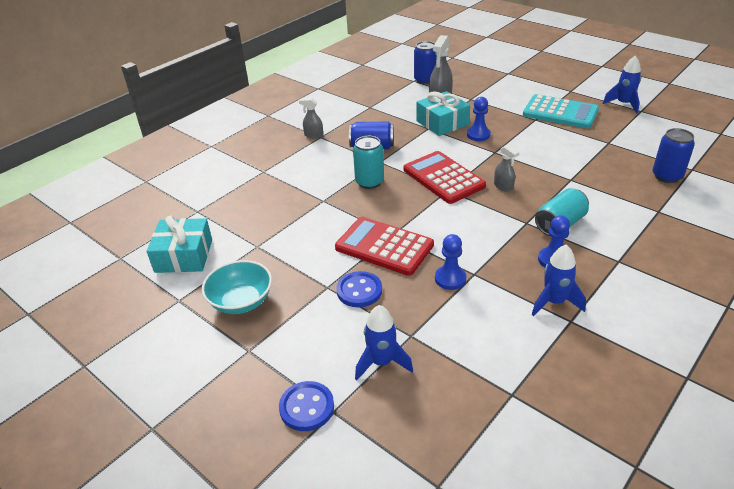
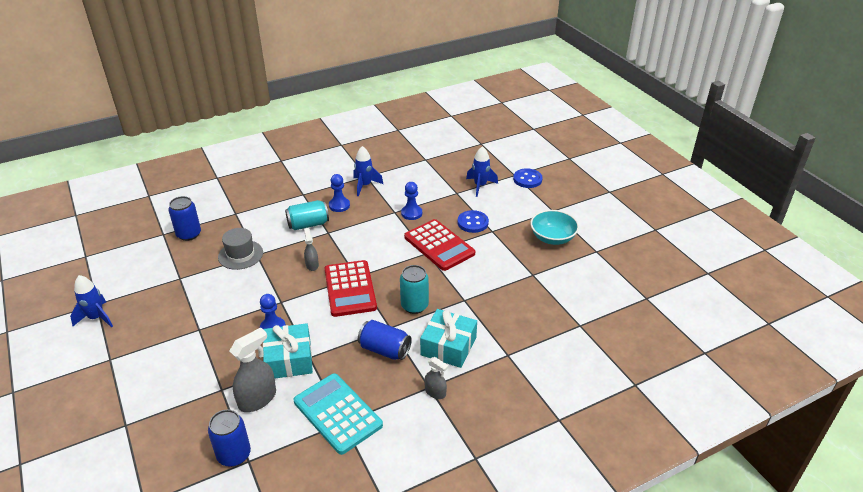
camera: 160 degrees left, 0 degrees up
turquoise gift [147,216,212,273] -> turquoise gift moved to [420,309,477,368]
turquoise calculator [523,94,599,128] -> turquoise calculator moved to [294,373,383,455]
none -> grey hat [218,228,263,270]

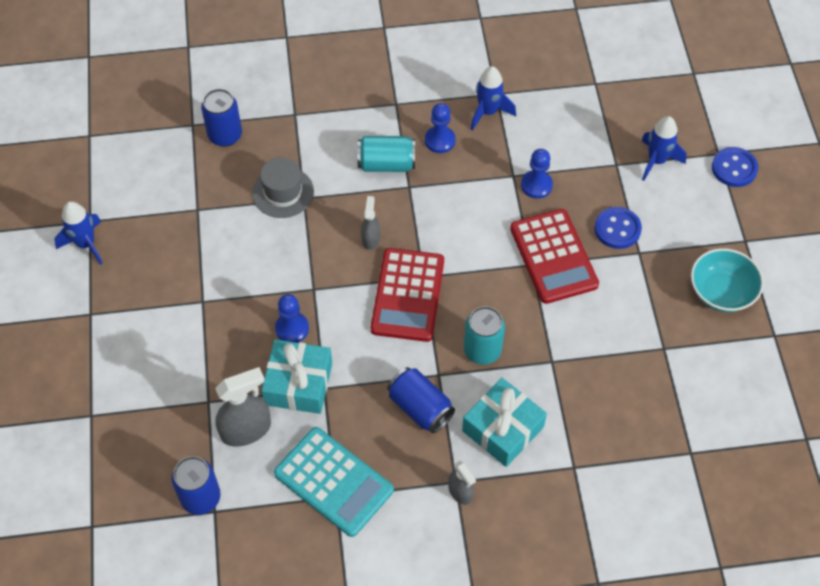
camera: 20 degrees right, 20 degrees up
turquoise calculator [294,373,383,455] -> turquoise calculator turned 150 degrees clockwise [274,427,394,537]

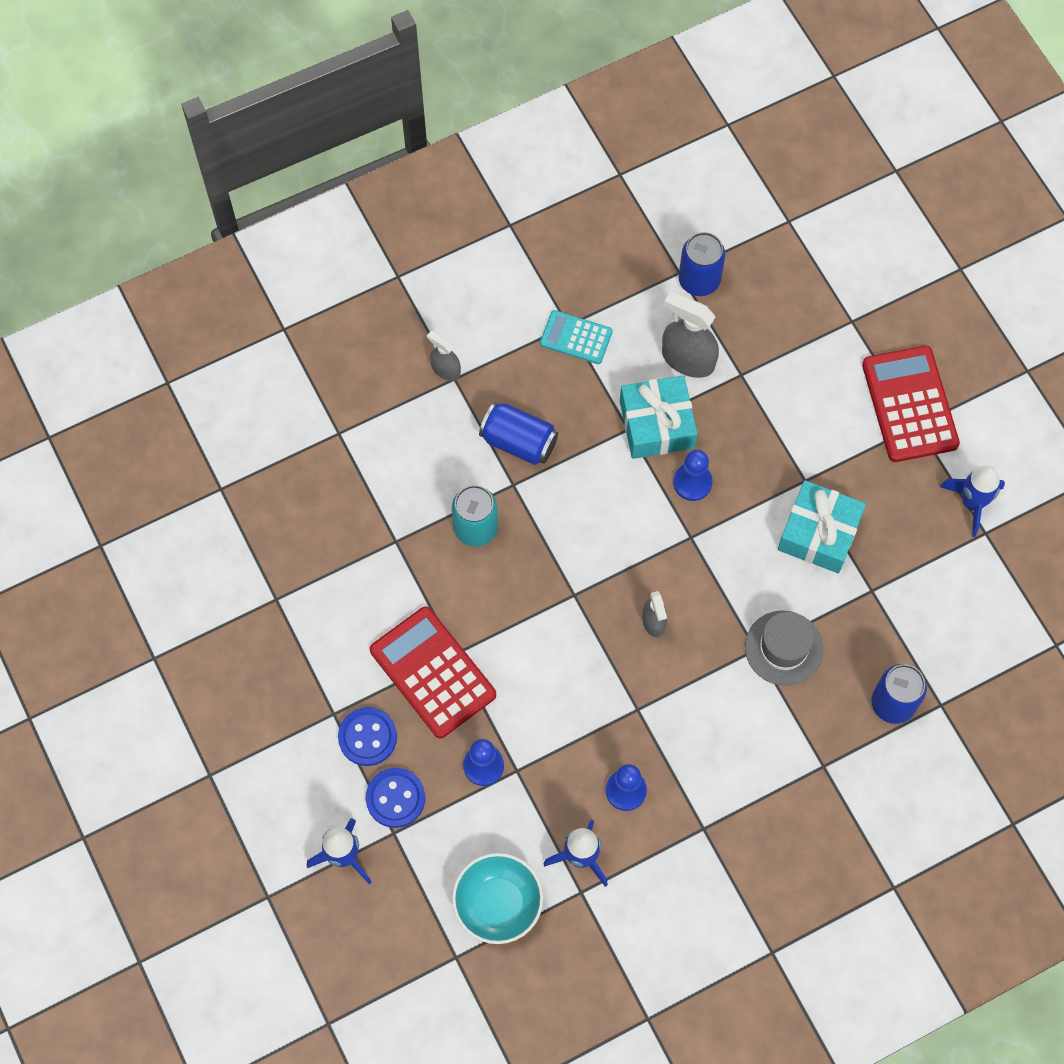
camera: 160 degrees right, 10 degrees up
grey spray bottle [215,367,271,447] -> grey spray bottle turned 75 degrees clockwise [662,291,719,378]
turquoise calculator [274,427,394,537] -> turquoise calculator [540,310,613,364], size x0.57
turquoise can [357,136,415,172] -> none
red calculator [371,248,444,342] -> red calculator moved to [862,345,960,462]
turquoise gift [462,378,547,467] -> turquoise gift moved to [778,480,866,573]
turquoise bowl [691,248,764,312] -> turquoise bowl moved to [452,853,543,944]
blue button [712,147,758,187] -> blue button moved to [366,768,425,828]

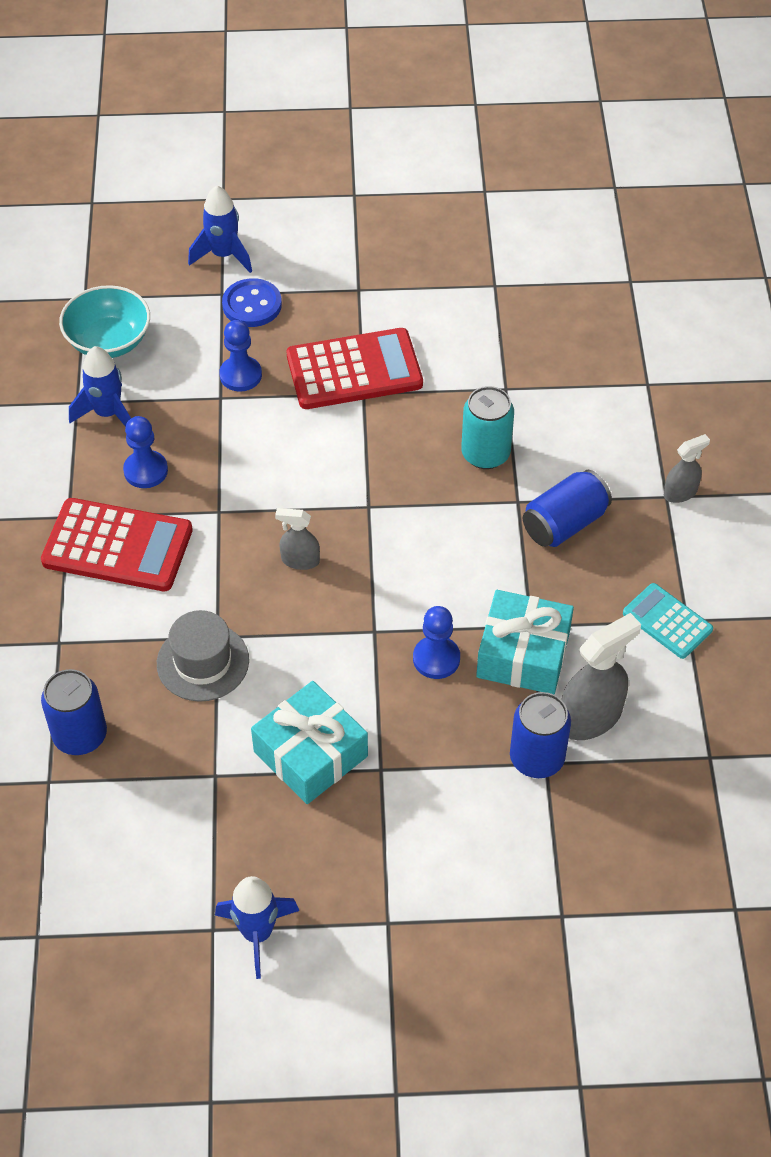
camera: 115 degrees right, 15 degrees down
blue button [338,707,397,766] -> none
turquoise calculator [540,310,613,364] -> turquoise calculator turned 90 degrees counterclockwise [623,583,713,659]
blue can [678,232,726,296] -> blue can moved to [510,692,571,778]
red calculator [862,345,960,462] -> red calculator moved to [41,498,193,591]

